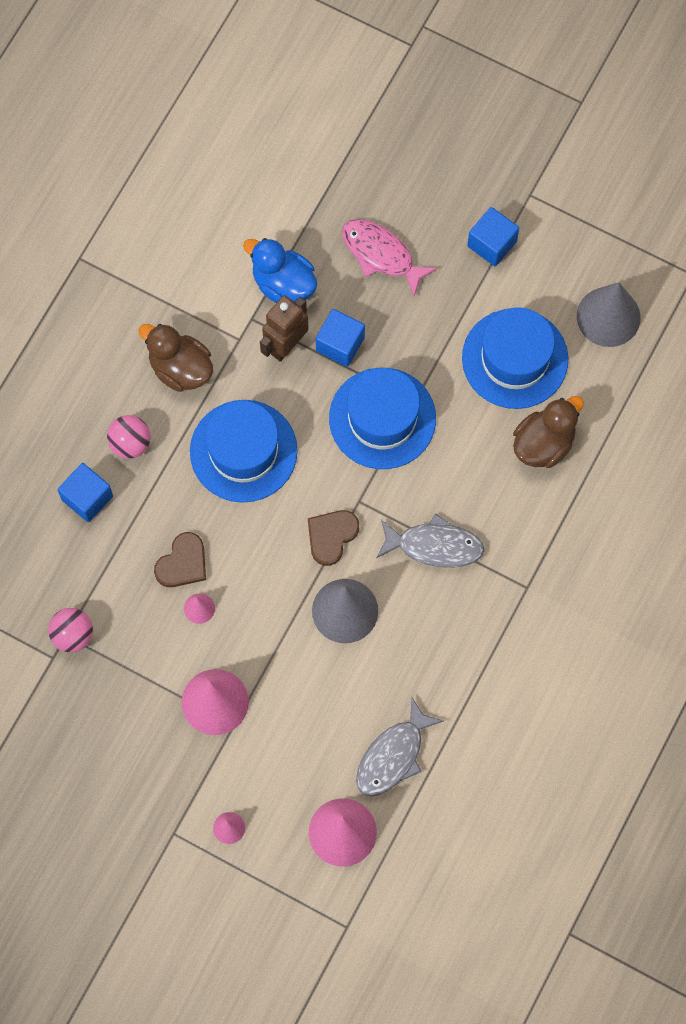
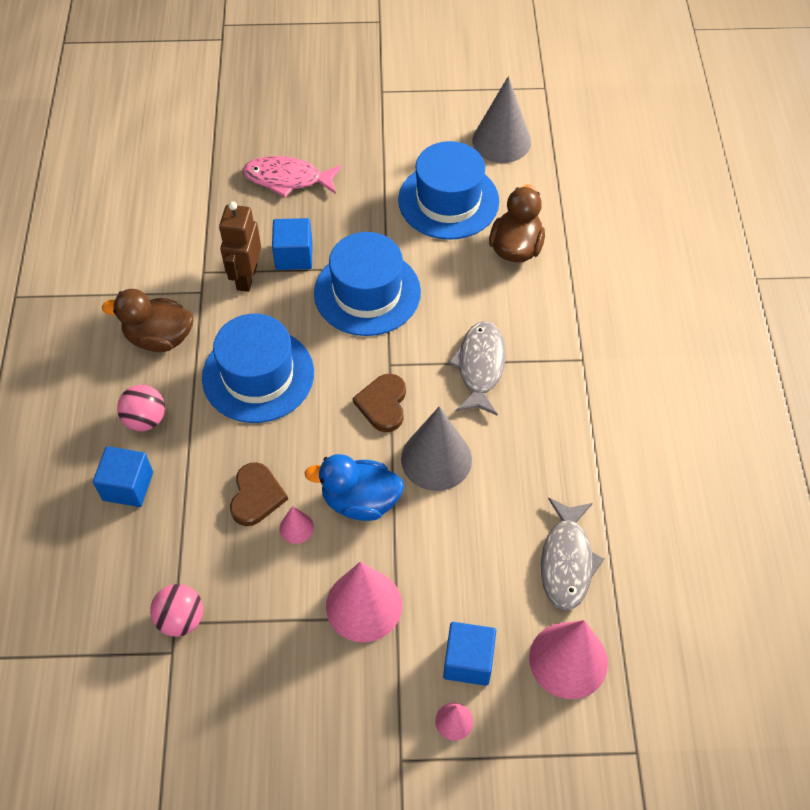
camera: 30 degrees left, 15 degrees down
blue duck [243,238,317,303] -> blue duck moved to [305,454,404,521]
grey fish [376,513,485,568] -> grey fish turned 60 degrees counterclockwise [448,321,506,416]
blue cube [467,207,519,266] -> blue cube moved to [443,622,496,686]

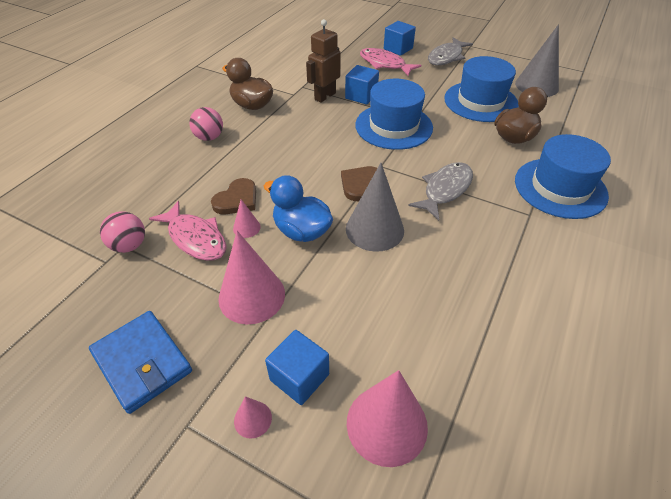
camera: 30 degrees right, 10 degrees down
blue cube [93,446,153,507] -> blue cube moved to [384,21,416,56]
blue hat [202,314,314,423] -> blue hat moved to [515,134,611,219]
grey fish [541,498,604,611] -> grey fish moved to [428,37,473,65]
none -> blue wallet [89,311,192,414]
none -> pink fish [149,201,227,261]

